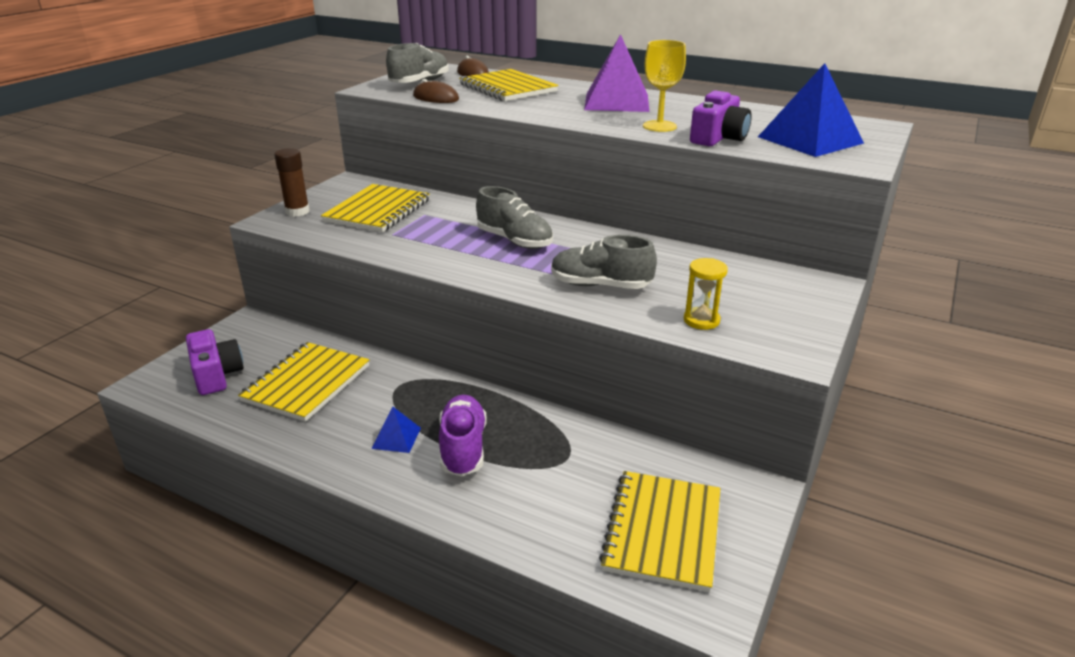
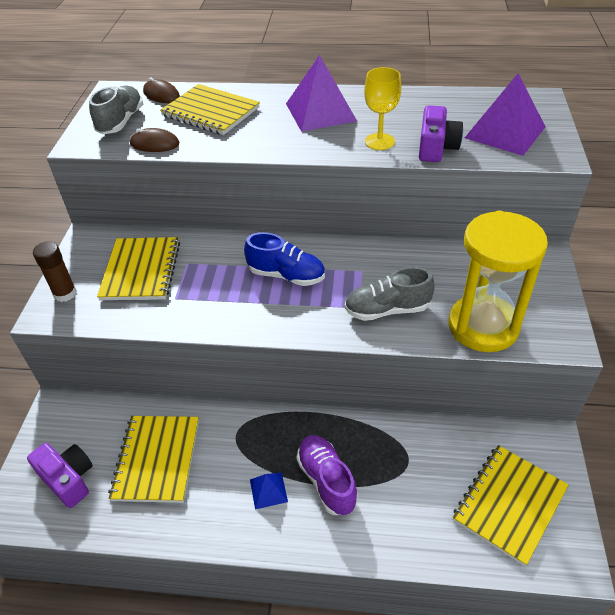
camera: 20 degrees left, 15 degrees up
grey shoe [476,186,553,249] -> blue shoe [244,232,325,286]
yellow notebook [599,471,720,592] -> yellow notebook turned 45 degrees clockwise [452,445,569,566]
yellow hourglass [684,258,728,330] -> yellow hourglass [449,210,548,352], size x2.40
blue pyramid [758,63,864,157] -> purple pyramid [465,73,545,156]

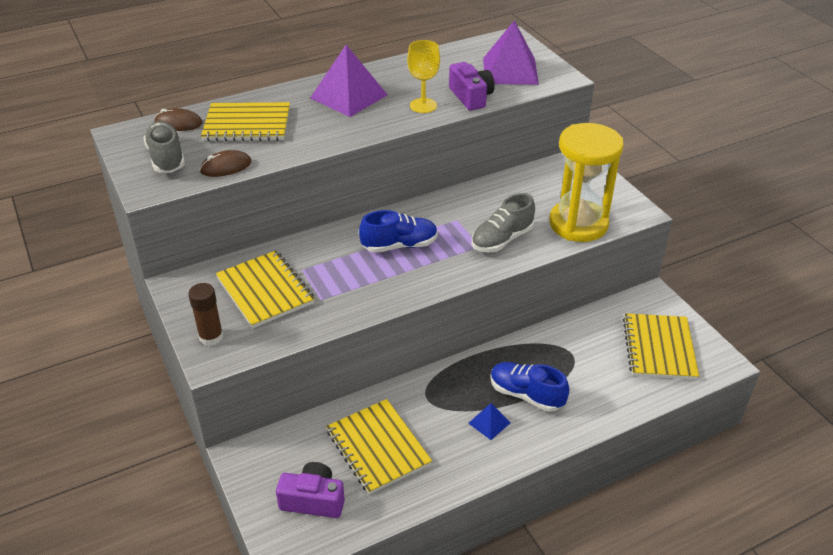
camera: 35 degrees left, 5 degrees down
purple shoe [296,435,358,515] -> blue shoe [490,362,569,412]

